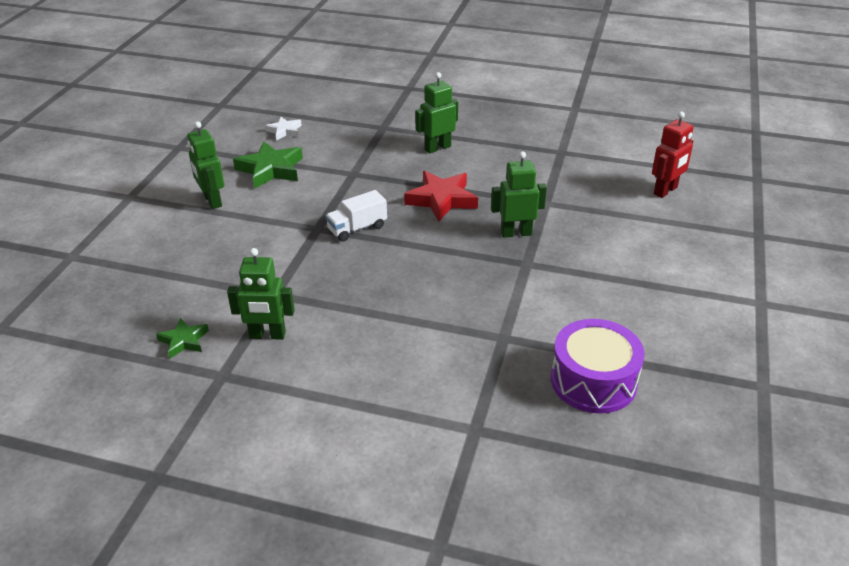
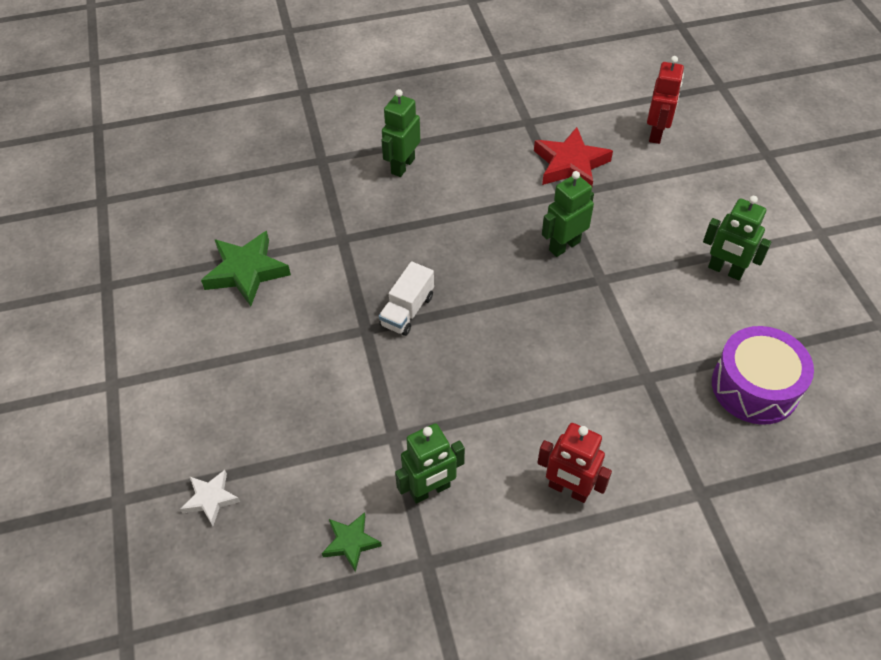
camera: 30 degrees left, 15 degrees up
green robot [187,121,224,209] -> green robot moved to [703,196,771,280]
white star [265,117,302,141] -> white star moved to [180,470,240,526]
red star [404,171,478,222] -> red star moved to [534,127,613,186]
none -> red robot [537,423,612,503]

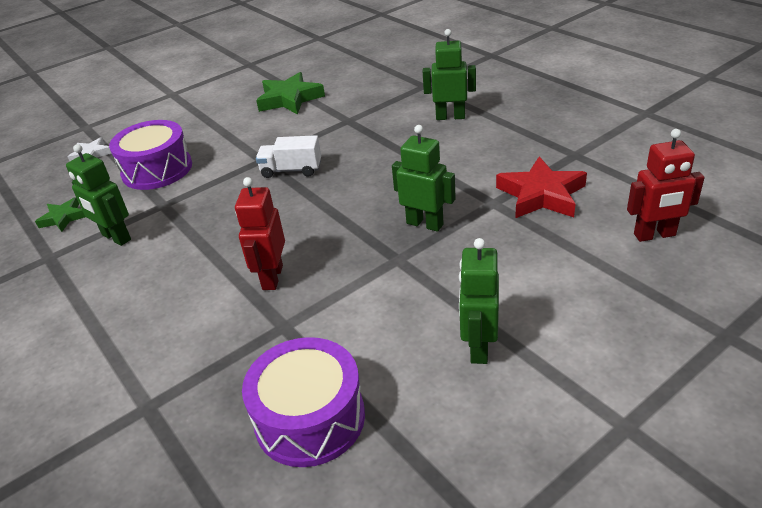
camera: 70 degrees right, 15 degrees down
red robot [537,423,612,503] -> red robot moved to [235,177,285,290]
none -> purple drum [109,120,192,190]

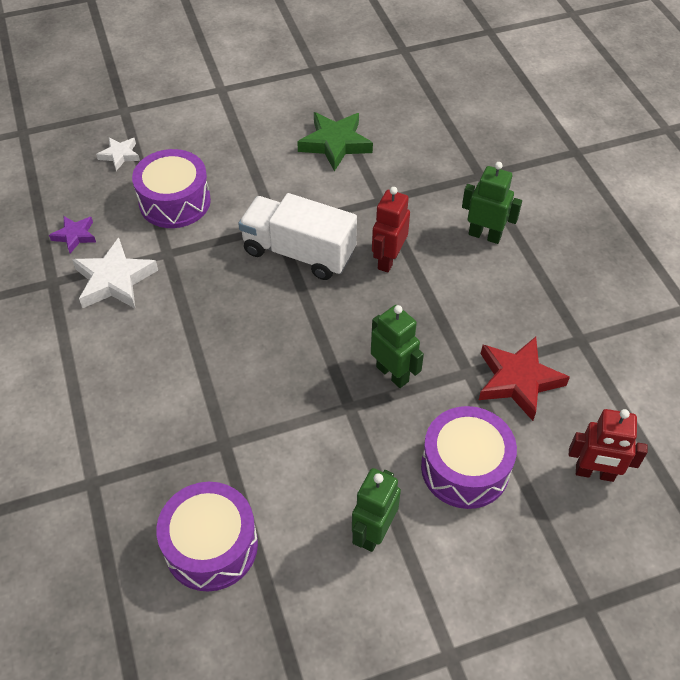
camera: 15 degrees right, 15 degrees up
green star [35,197,85,232] -> purple star [49,216,96,254]
green robot [66,144,131,246] -> white star [72,238,158,308]
red robot [235,177,285,290] -> red robot moved to [372,187,410,273]
white truck [256,135,321,178] -> white truck [238,193,357,280], size x1.75
none -> purple drum [421,406,517,509]

